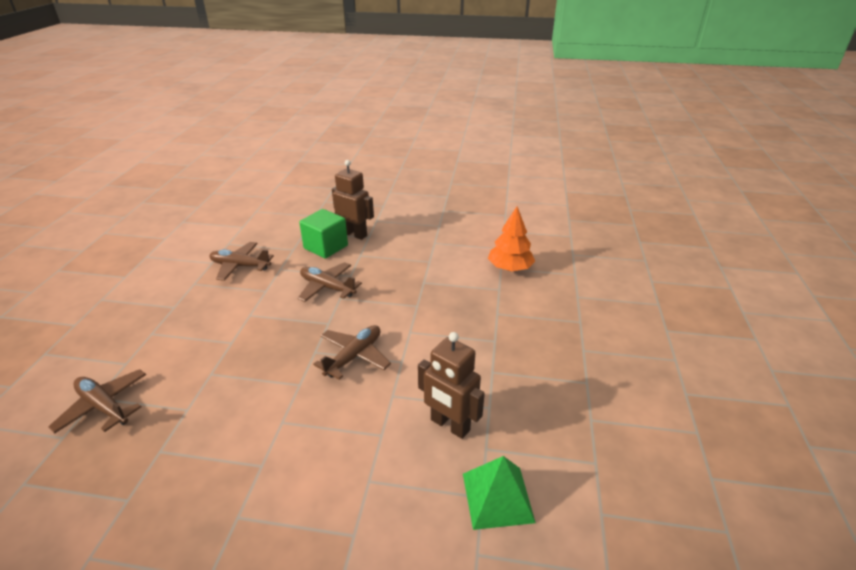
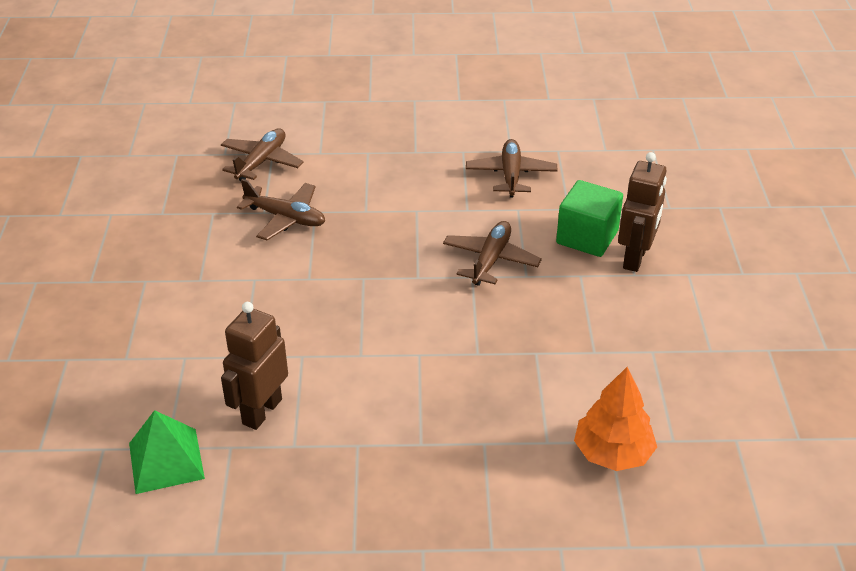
camera: 80 degrees right, 5 degrees up
brown plane [313,325,391,380] -> brown plane moved to [237,179,325,240]

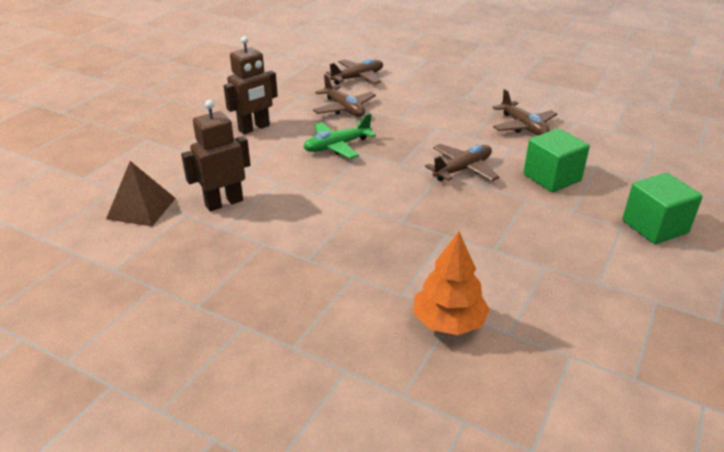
camera: 30 degrees right, 5 degrees down
green pyramid [129,410,205,494] -> brown pyramid [106,161,176,226]
brown plane [466,139,558,198] -> brown plane turned 120 degrees clockwise [492,89,557,135]
brown robot [618,152,667,272] -> brown robot moved to [224,36,278,134]
none -> green plane [304,113,376,159]
none -> green cube [622,173,703,244]

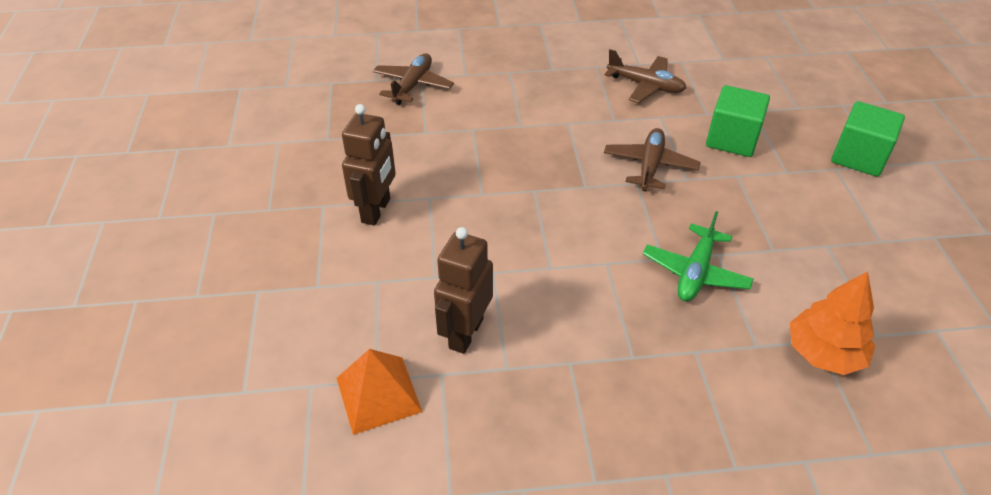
camera: 35 degrees left, 10 degrees up
brown pyramid [106,161,176,226] -> orange pyramid [337,349,422,435]
green plane [304,113,376,159] -> green plane moved to [643,211,753,302]
brown plane [313,74,376,117] -> none

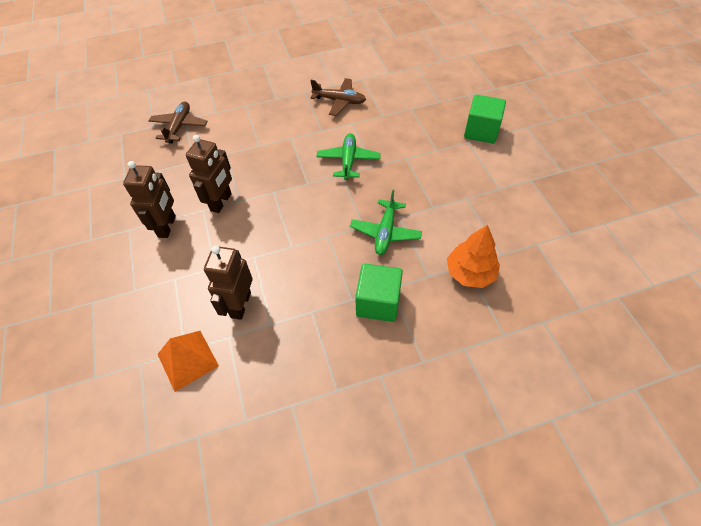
camera: 10 degrees left, 10 degrees up
brown plane [604,128,700,191] -> green plane [316,133,381,180]
green cube [706,85,770,157] -> green cube moved to [355,264,403,322]
none -> brown robot [186,135,232,213]

